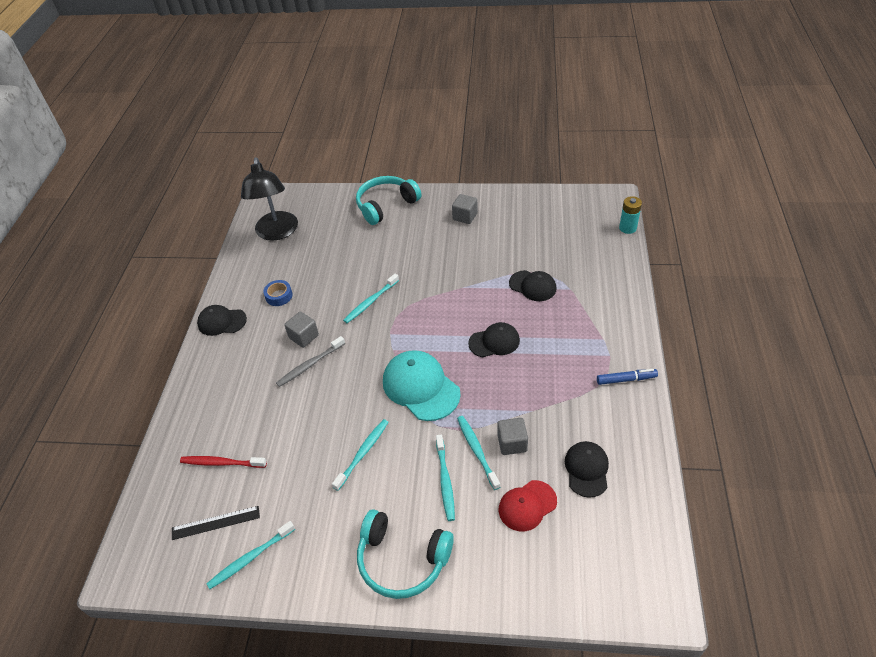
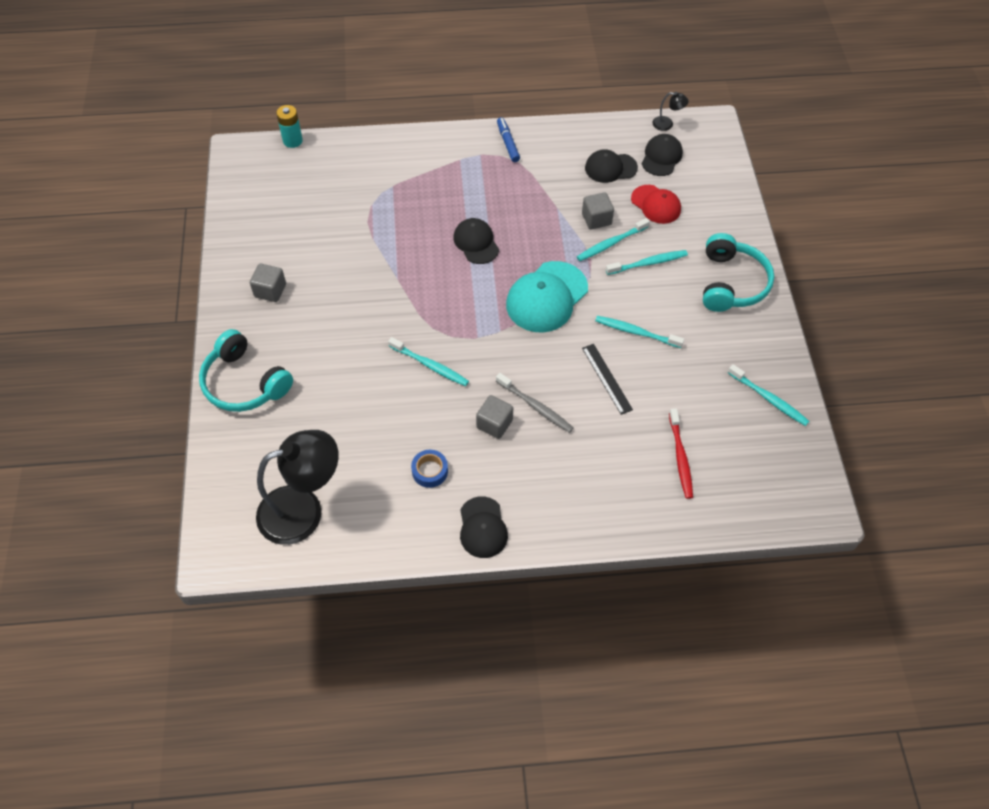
camera: 105 degrees left, 10 degrees up
black ruler [172,506,260,540] -> black ruler moved to [582,344,633,415]
black cap [509,270,556,301] -> black cap moved to [642,134,683,176]
none -> black lamp [653,92,689,131]

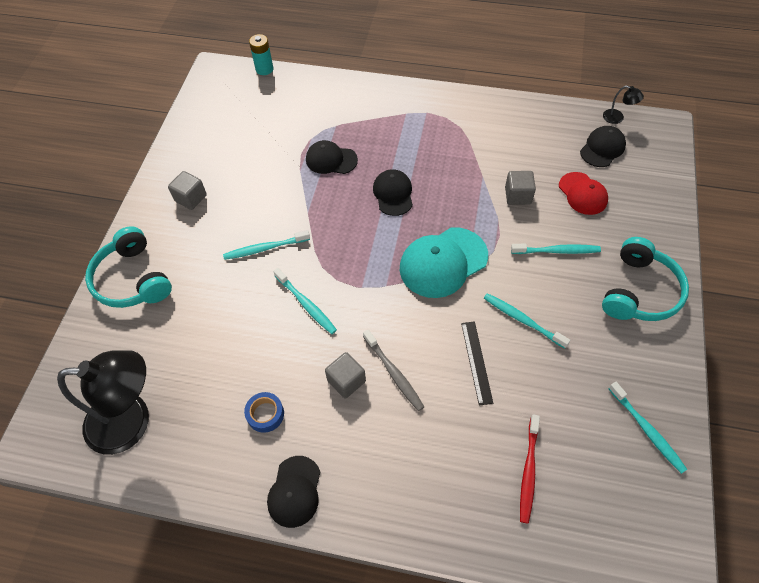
camera: 20 degrees right, 0 degrees up
blue marker [497,117,520,162] -> none
turquoise toothbrush [577,218,650,261] -> turquoise toothbrush moved to [223,230,310,260]
black cap [585,149,638,183] -> black cap moved to [306,140,358,174]

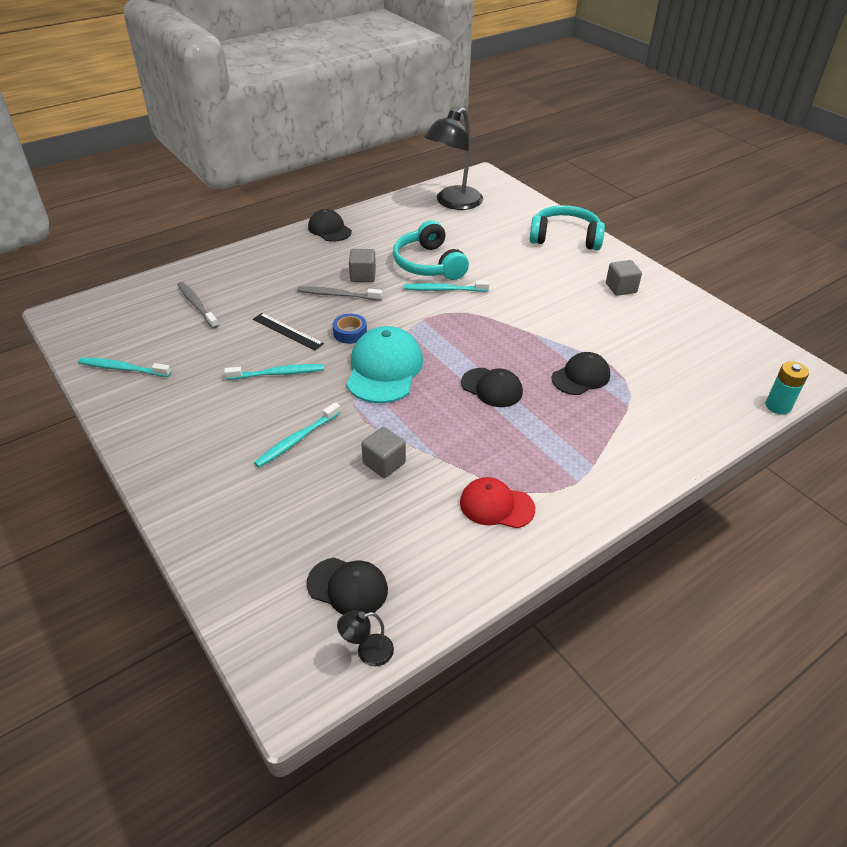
camera: 130 degrees right, 15 degrees down
turquoise toothbrush [223,230,310,260] -> none
blue tape [244,392,284,433] -> blue tape moved to [333,314,367,344]
red toothbrush [520,414,540,524] -> grey toothbrush [178,282,219,329]
red cap [559,172,608,215] -> red cap moved to [460,477,535,528]
black cap [580,126,626,167] -> black cap turned 60 degrees counterclockwise [307,557,388,615]
turquoise headphones [602,237,689,321] -> turquoise headphones moved to [393,220,469,280]

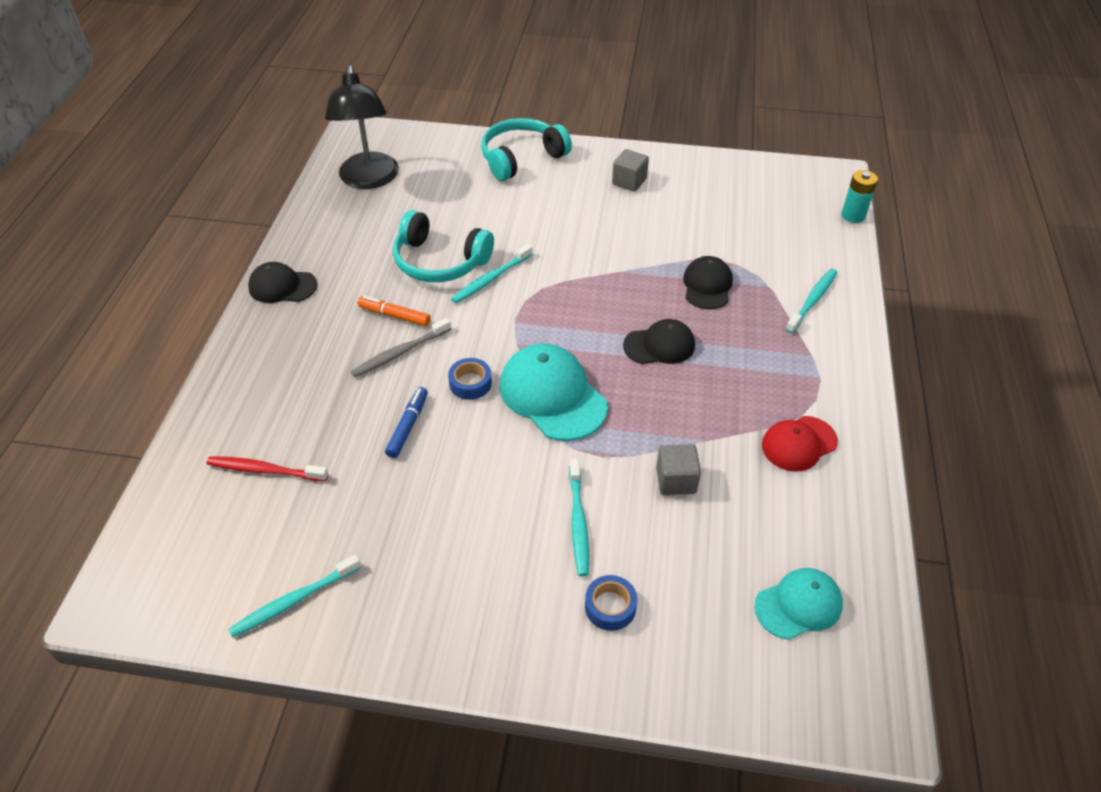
camera: 45 degrees left, 5 degrees up
grey toothbrush [178,282,219,329] -> red toothbrush [206,456,329,482]
turquoise toothbrush [224,364,324,380] -> turquoise toothbrush moved to [785,269,837,334]
black ruler [253,313,324,350] -> blue marker [385,387,428,458]
black cap [307,557,388,615] -> turquoise cap [754,568,843,640]
black lamp [337,611,394,667] -> none
grey cube [349,249,376,282] -> orange marker [358,296,431,326]
none -> blue tape [585,575,637,631]

